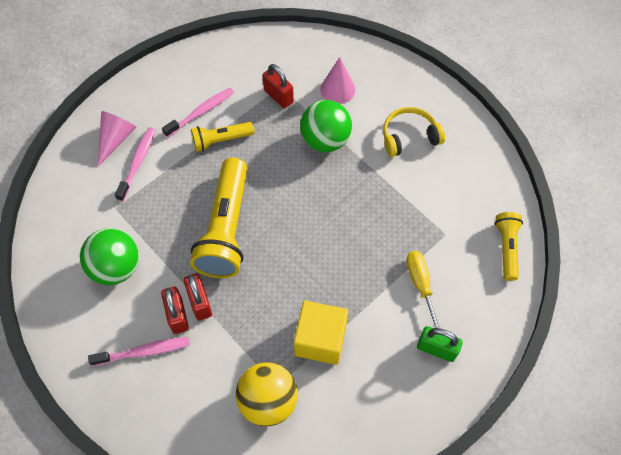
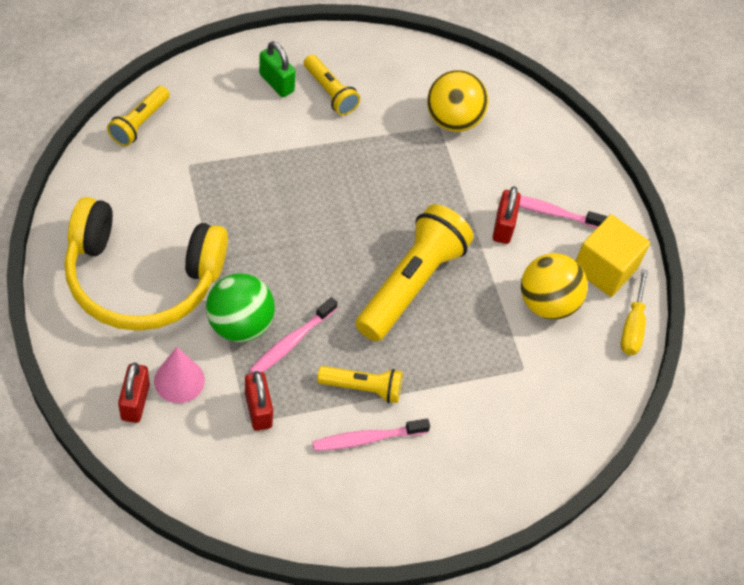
camera: 160 degrees left, 5 degrees down
green ball [80,228,139,285] -> yellow ball [521,253,588,320]
pink cone [97,111,136,167] -> none
pink toothbrush [115,127,155,202] -> pink toothbrush moved to [249,297,338,373]
red padlock [184,273,212,320] -> red padlock moved to [118,362,150,423]
yellow cube [294,301,348,365] -> yellow cube moved to [576,214,650,297]
yellow headphones [383,107,445,157] -> yellow headphones [65,197,228,331], size x2.00
yellow screwdriver [406,251,441,329] -> yellow screwdriver moved to [621,269,648,355]
none -> yellow flashlight [304,55,360,115]

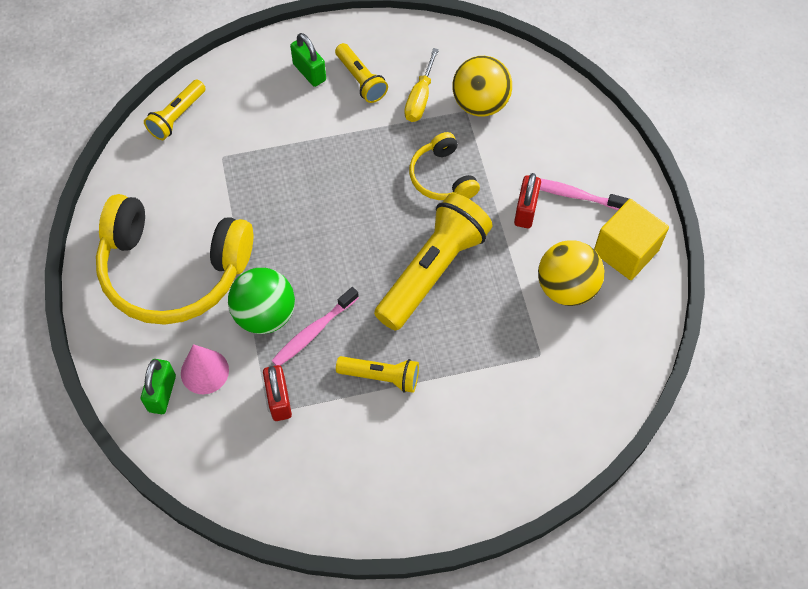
camera: 10 degrees right, 5 degrees up
red padlock [118,362,150,423] -> green padlock [141,359,176,414]
pink toothbrush [312,419,430,451] -> none
yellow screwdriver [621,269,648,355] -> yellow screwdriver moved to [404,48,439,122]
none -> yellow headphones [409,132,480,200]

